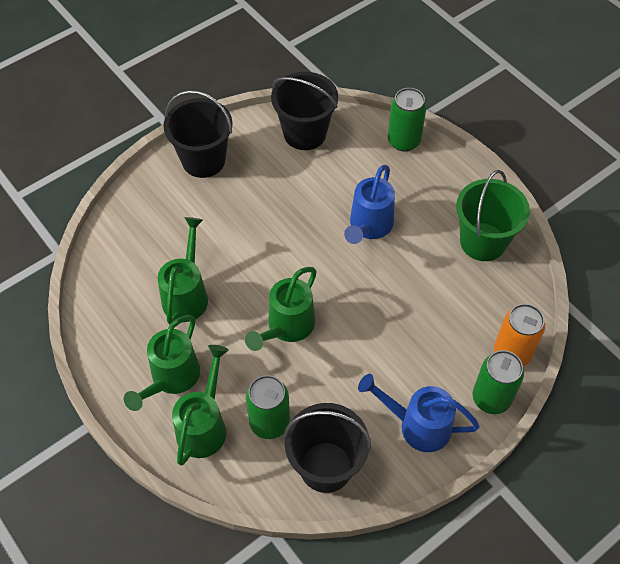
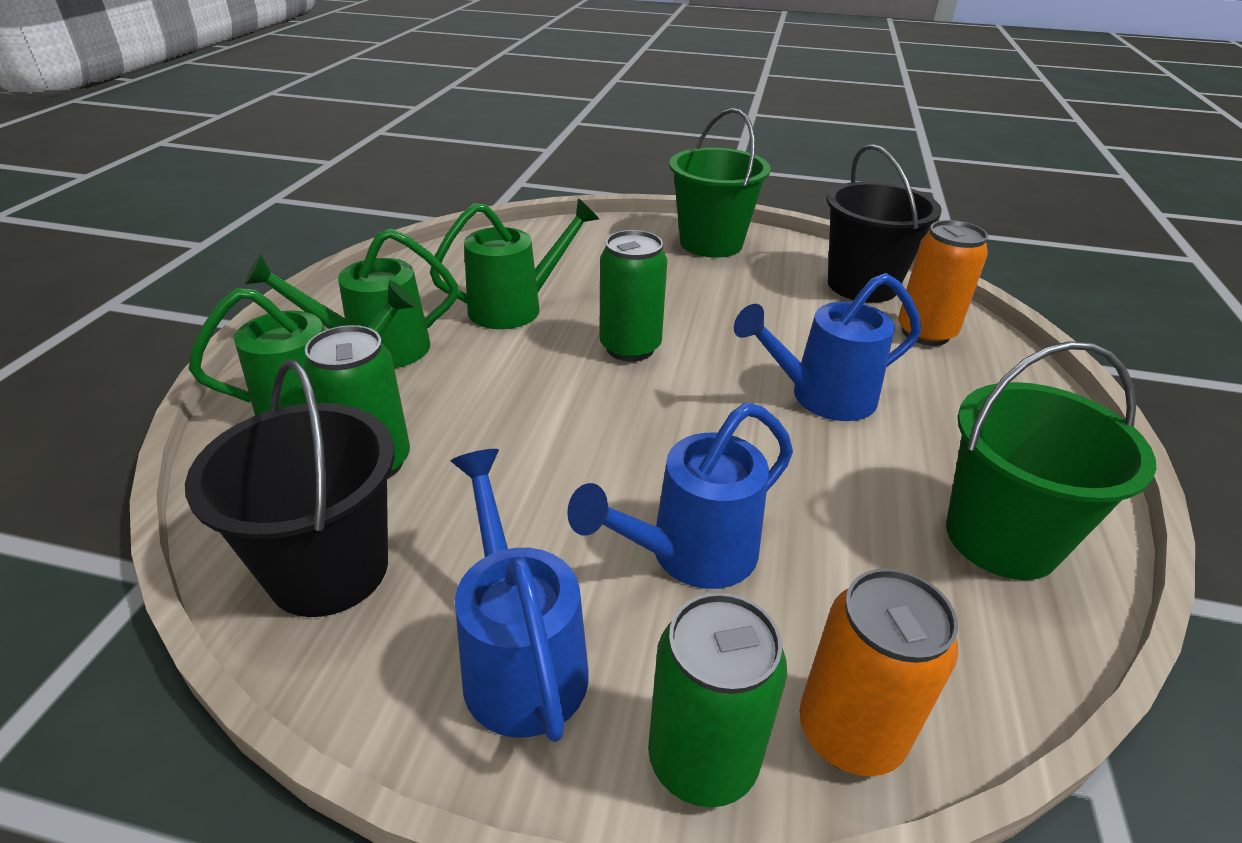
camera: 50 degrees right, 20 degrees down
black bucket [163,90,232,178] -> green bucket [669,108,771,258]
green watering can [245,267,317,351] -> none
green can [388,88,427,152] -> green can moved to [599,230,667,362]
none -> blue watering can [567,402,793,589]
none -> orange can [898,220,988,346]

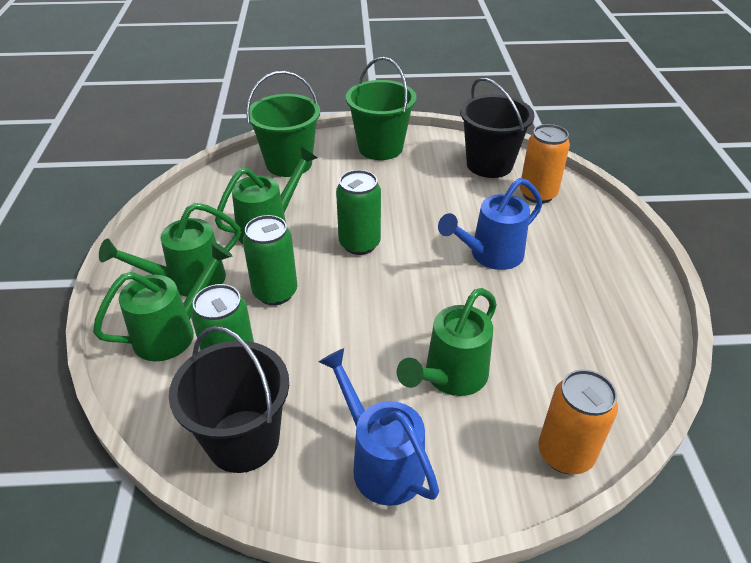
camera: 15 degrees left, 5 degrees up
blue watering can [567,402,793,589] -> green watering can [397,288,497,396]
green can [648,593,787,807] -> green can moved to [243,215,298,305]
green bucket [946,341,1156,580] -> green bucket moved to [246,71,320,177]

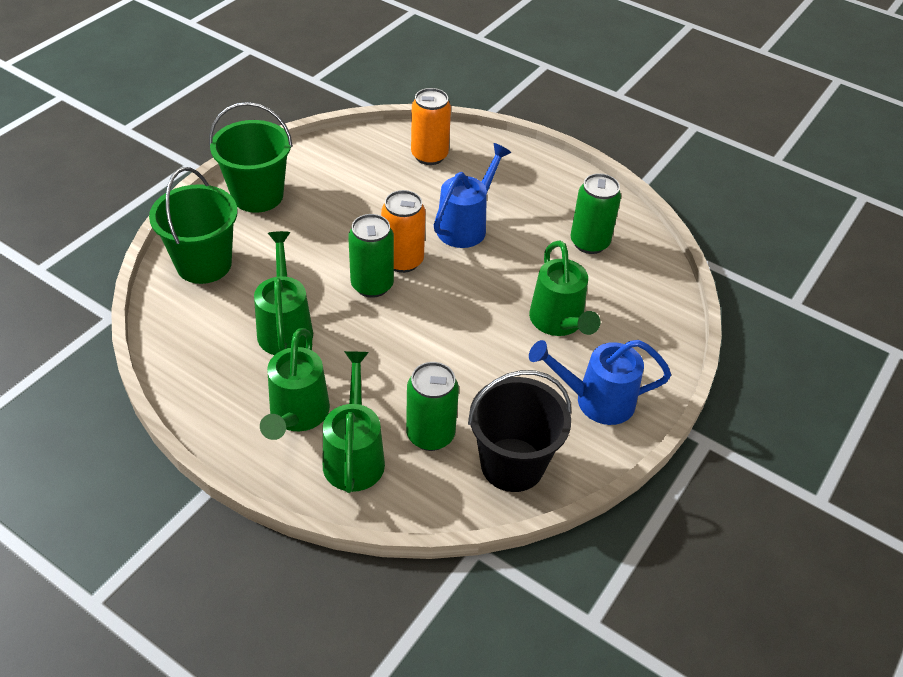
camera: 55 degrees left, 5 degrees up
green can [243,215,298,305] -> green can moved to [571,173,621,254]
blue watering can [438,178,543,270] -> blue watering can turned 150 degrees counterclockwise [434,143,511,248]
black bucket [460,77,535,178] -> none
orange can [538,370,618,474] -> orange can moved to [381,190,425,273]

